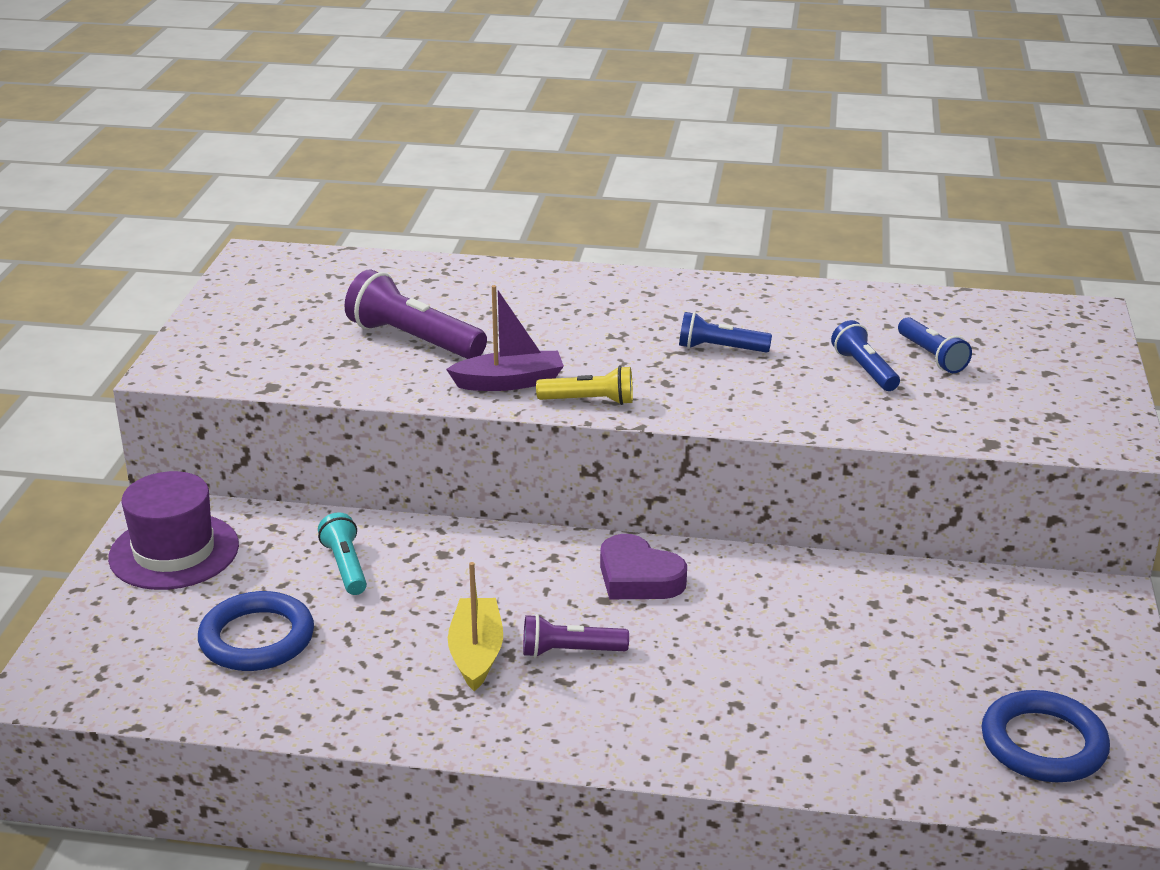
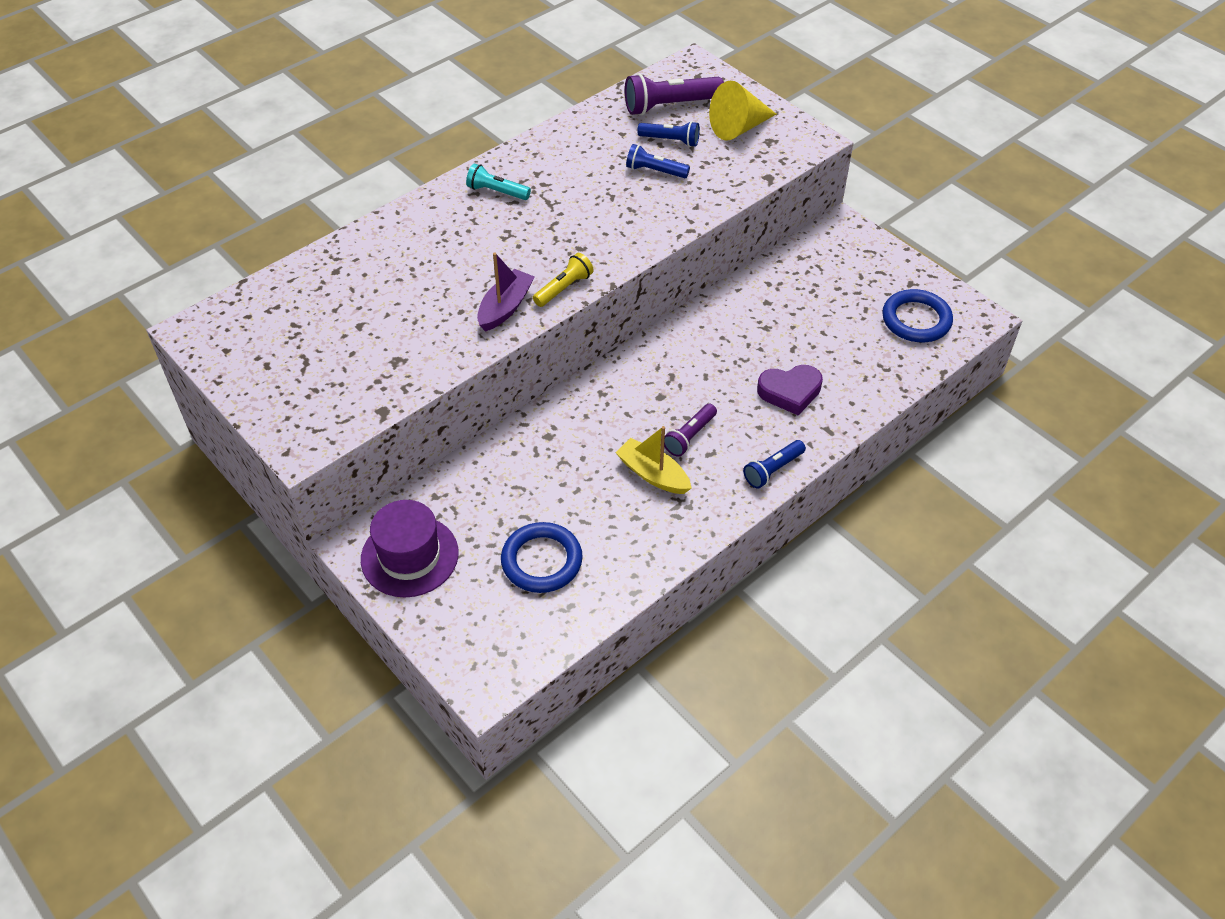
camera: 50 degrees left, 20 degrees up
turquoise flashlight [318,512,367,595] -> turquoise flashlight moved to [466,163,531,200]
purple flashlight [344,269,487,359] -> purple flashlight moved to [625,74,724,115]
purple heart [600,534,687,599] -> purple heart moved to [757,365,823,415]
blue flashlight [679,312,772,353] -> blue flashlight moved to [743,440,806,488]
none -> yellow cone [709,81,776,141]

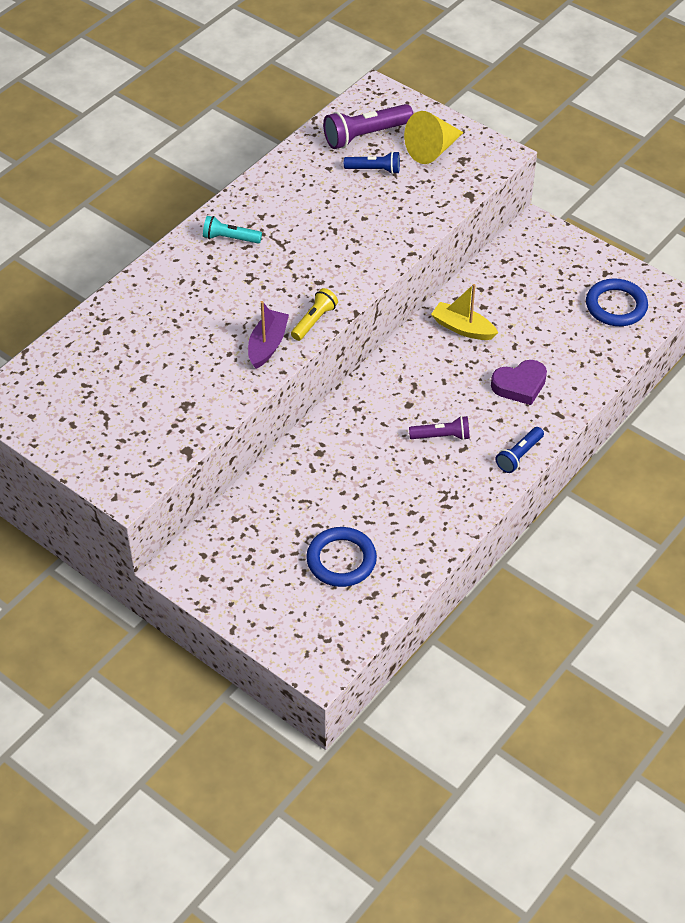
camera: 10 degrees left, 0 degrees up
purple hat [361,500,459,597] -> none
yellow boat [615,426,691,494] -> yellow boat moved to [431,284,498,340]
blue flashlight [626,144,690,178] -> none
purple flashlight [664,404,717,457] -> purple flashlight turned 120 degrees counterclockwise [409,416,470,440]

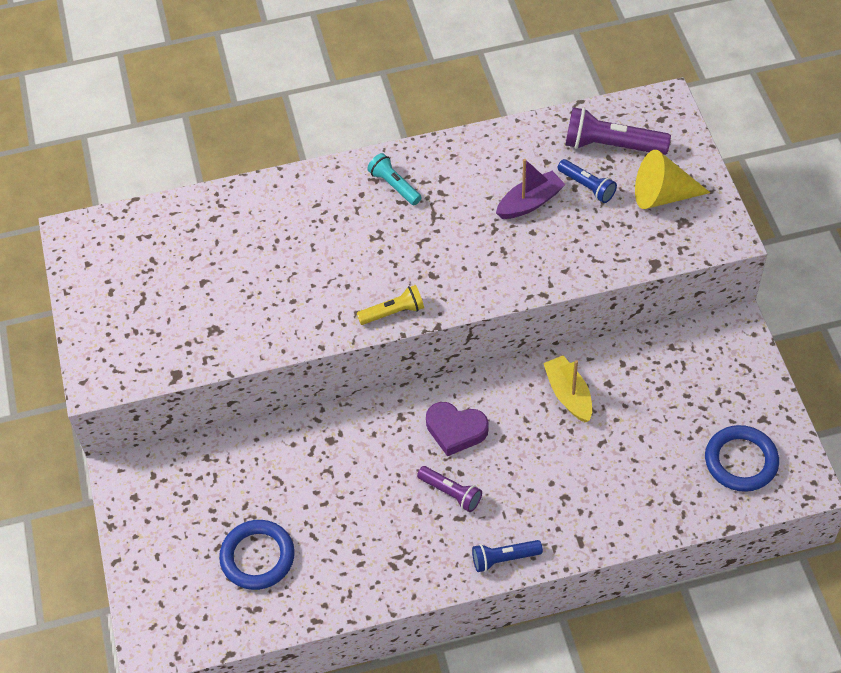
camera: 40 degrees right, 5 degrees up
purple boat [248,301,289,369] -> purple boat moved to [496,159,566,219]
purple heart [491,360,547,405] -> purple heart moved to [426,402,489,456]

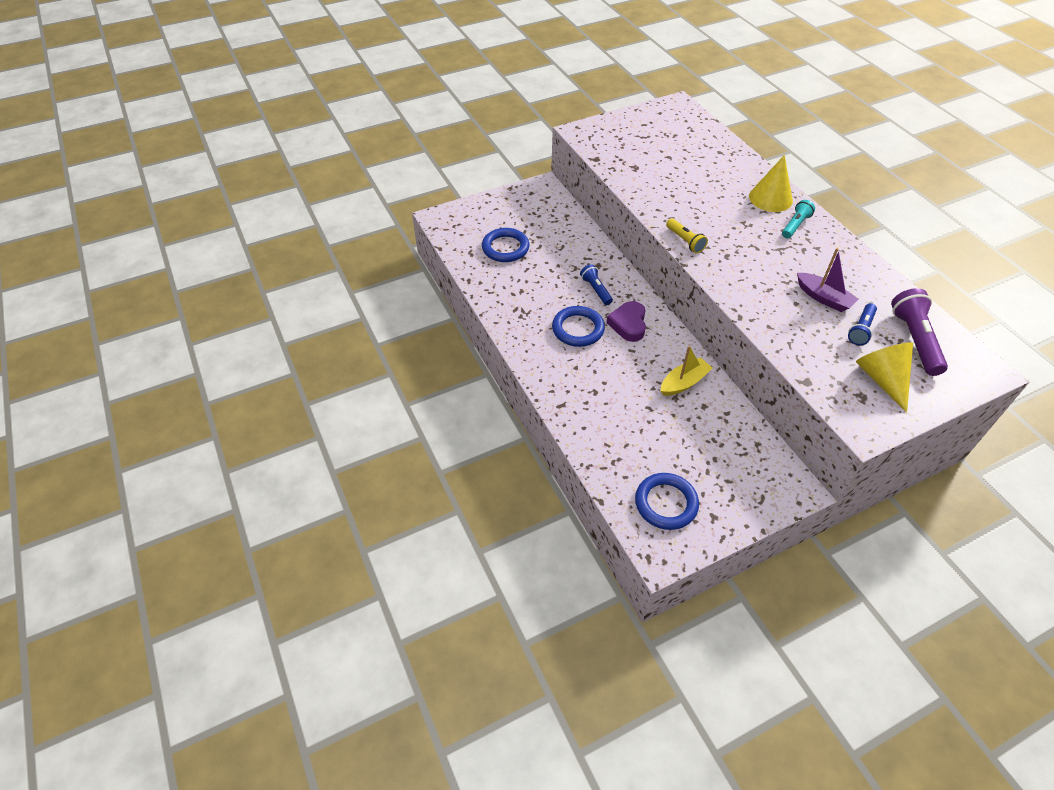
camera: 75 degrees right, 5 degrees down
purple flashlight [417,466,482,512] -> blue ring [552,306,605,347]
blue flashlight [472,540,543,572] -> blue flashlight moved to [580,264,613,305]
none -> yellow cone [749,155,793,212]

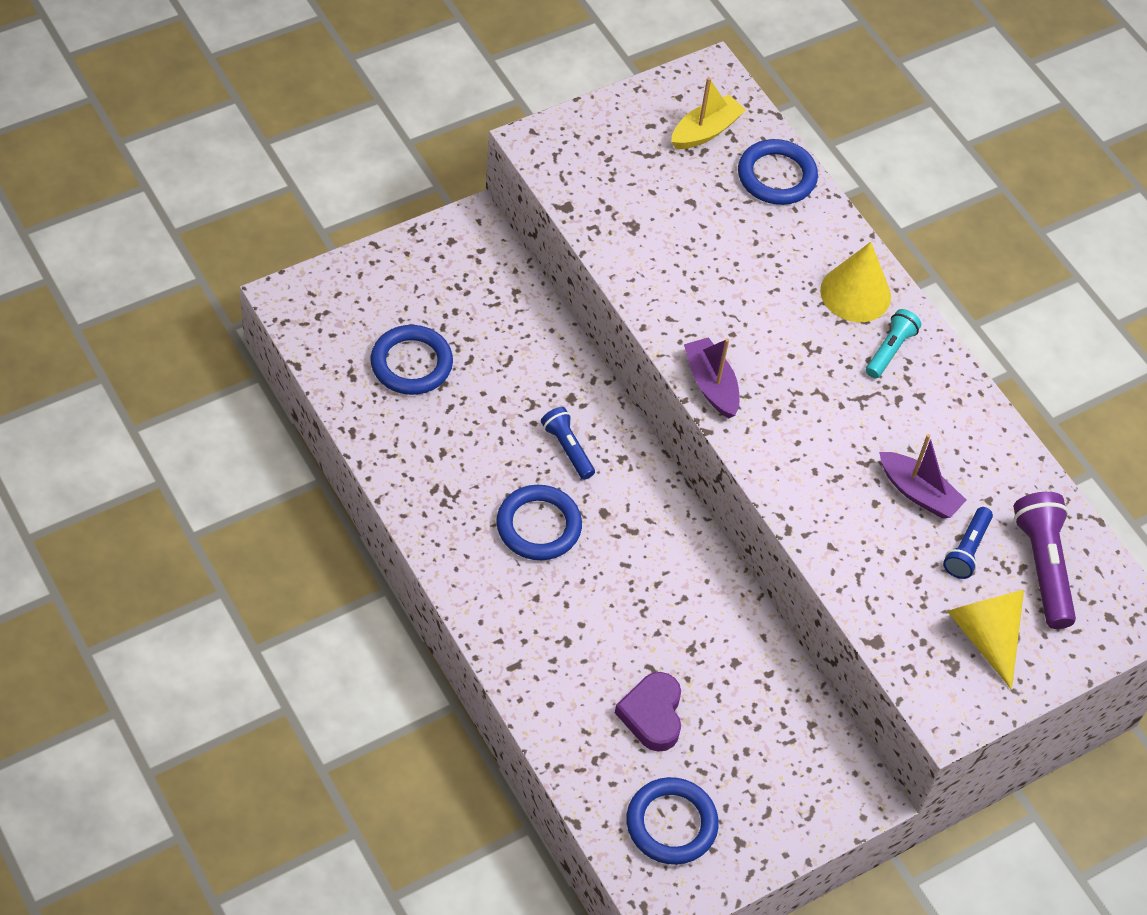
camera: 10 degrees left, 5 degrees up
purple heart [607,301,646,342] -> purple heart moved to [615,672,681,752]
yellow boat [661,346,713,396] -> yellow boat moved to [671,77,746,149]
yellow flashlight [666,218,708,253] -> purple boat [684,337,740,418]
none -> blue ring [738,139,818,205]

